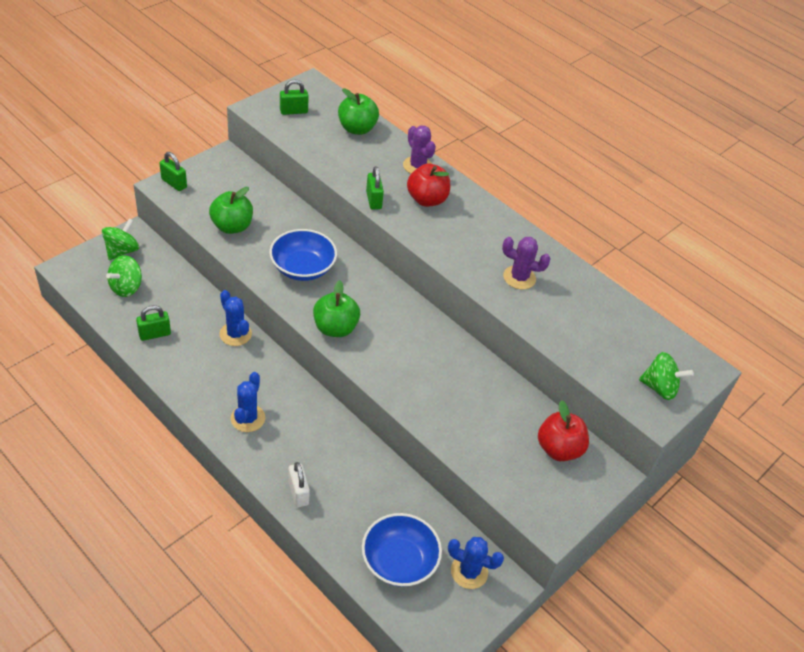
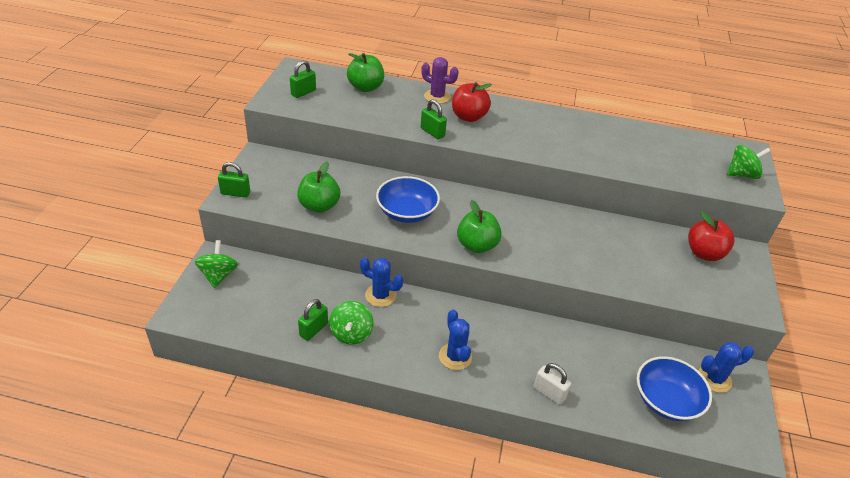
camera: 30 degrees left, 5 degrees down
green spinning top [106,255,142,297] -> green spinning top moved to [329,301,373,345]
purple cactus [502,237,551,289] -> none

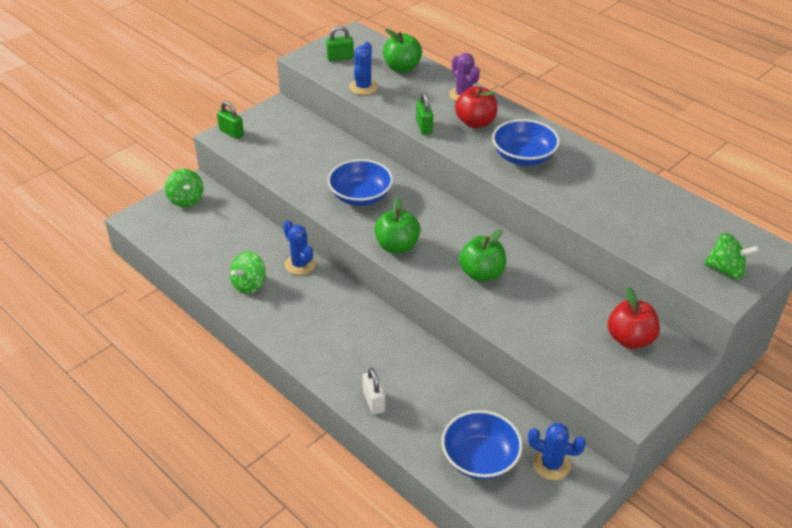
camera: 35 degrees right, 0 degrees up
green spinning top [195,240,238,288] -> green spinning top turned 120 degrees clockwise [165,169,204,207]
green apple [297,162,340,213] -> green apple moved to [459,229,506,282]
green padlock [298,299,328,341] -> none
blue cactus [439,310,472,370] -> blue cactus moved to [349,42,378,95]
none -> blue bowl [492,119,560,166]

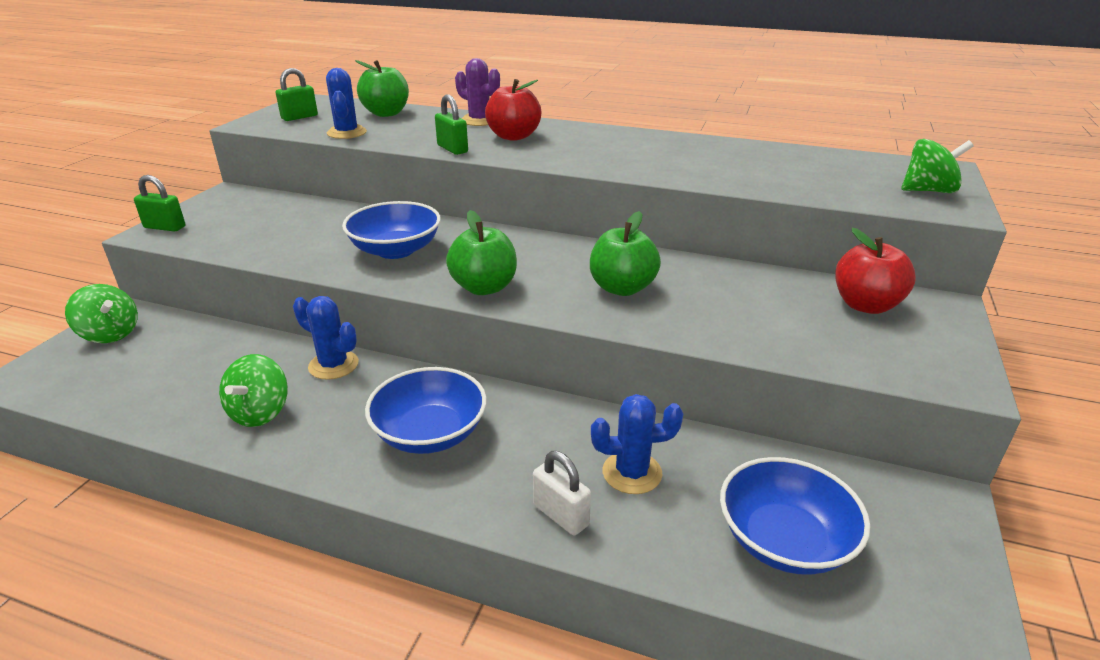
camera: 25 degrees left, 10 degrees down
blue bowl [492,119,560,166] -> blue bowl moved to [365,367,487,454]
blue cactus [528,423,586,480] -> blue cactus moved to [591,394,683,494]

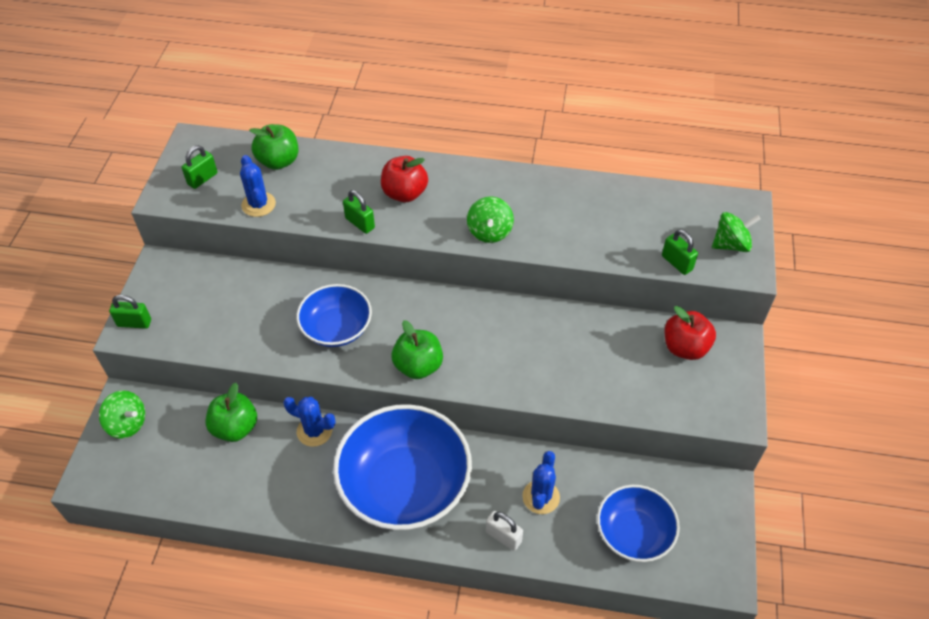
camera: 10 degrees left, 20 degrees up
green spinning top [219,354,288,427] -> green spinning top moved to [467,196,514,243]
blue bowl [365,367,487,454] -> blue bowl [333,404,472,530], size x1.72
purple cactus [455,58,500,126] -> none
green apple [590,211,661,296] -> green apple moved to [206,383,257,442]
blue cactus [591,394,683,494] -> blue cactus turned 60 degrees counterclockwise [522,451,560,514]
none -> green padlock [662,229,698,275]

